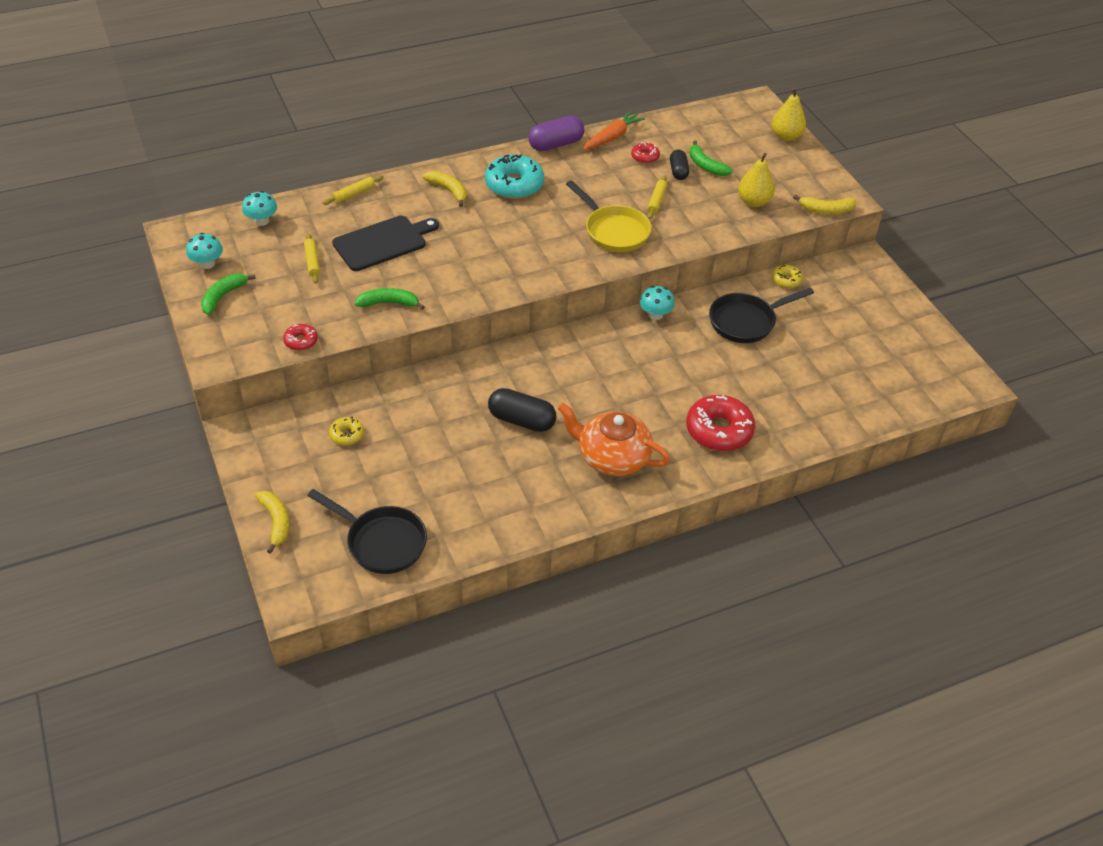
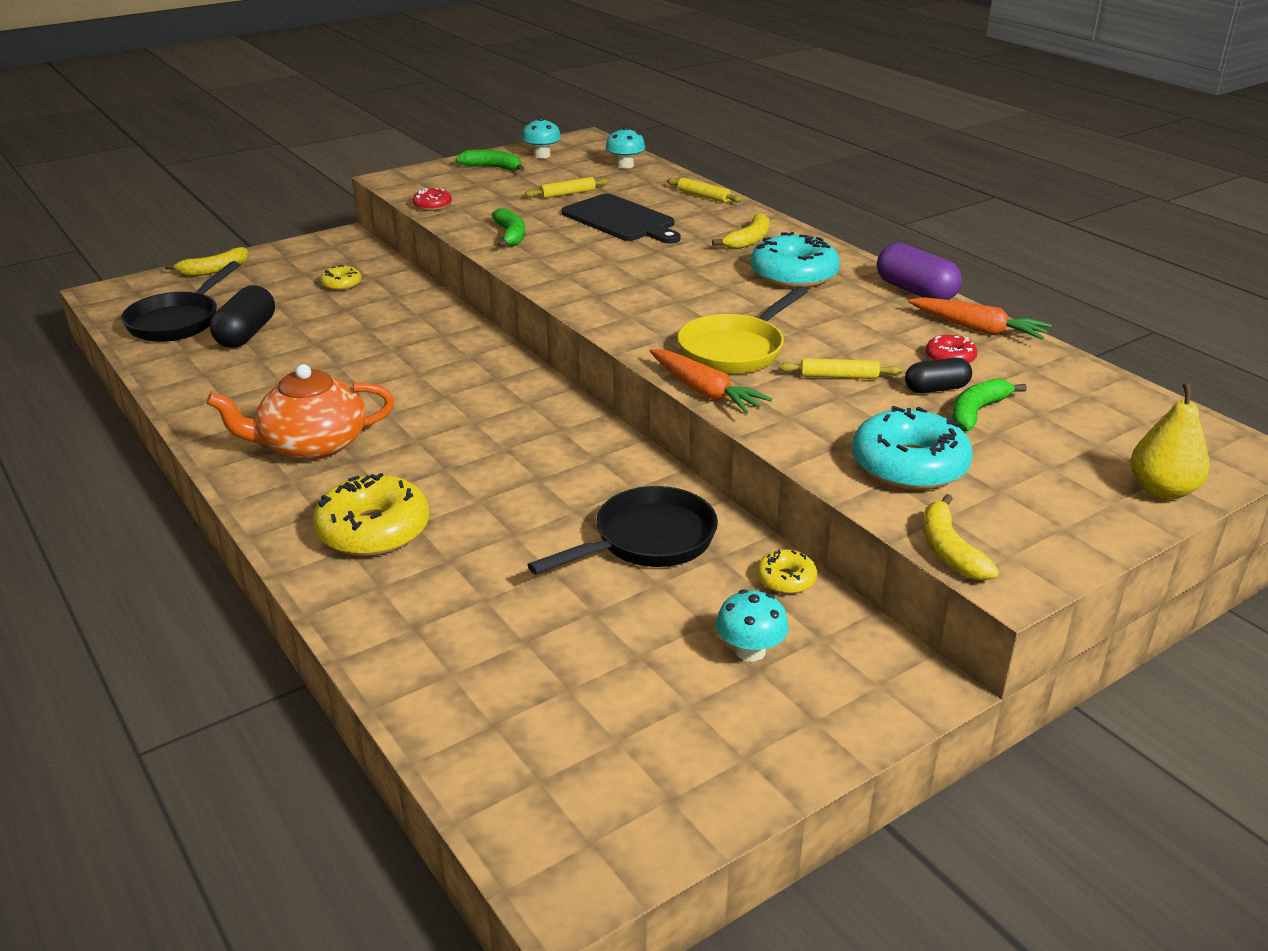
camera: 80 degrees right, 15 degrees down
black capsule [488,388,556,432] -> black capsule moved to [210,285,275,348]
orange teapot [558,403,670,476] -> orange teapot turned 120 degrees counterclockwise [207,364,394,460]
turquoise mushroom [640,286,675,320] -> turquoise mushroom moved to [716,589,789,662]
red donut [686,395,755,451] -> yellow donut [313,473,429,556]
black pan [709,288,814,343] -> black pan turned 90 degrees clockwise [528,486,718,575]
yellow pear [738,153,775,207] -> turquoise donut [852,406,973,490]
none -> orange carrot [650,349,772,414]

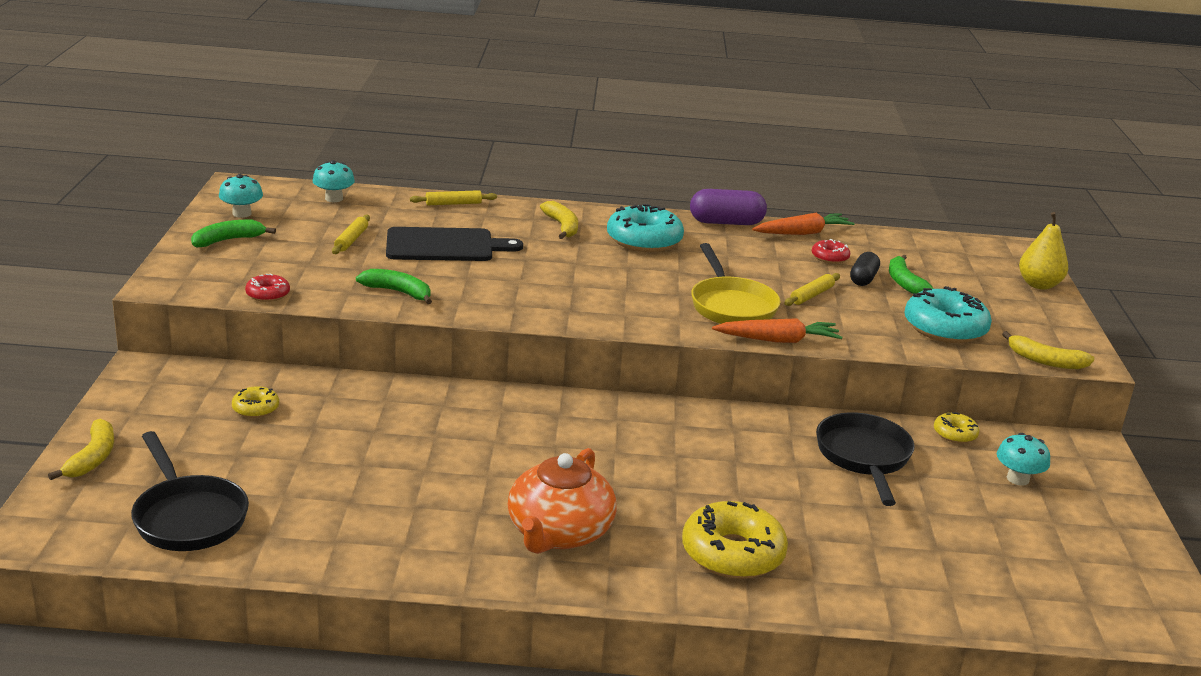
camera: 55 degrees left, 5 degrees down
black capsule [210,285,275,348] -> none

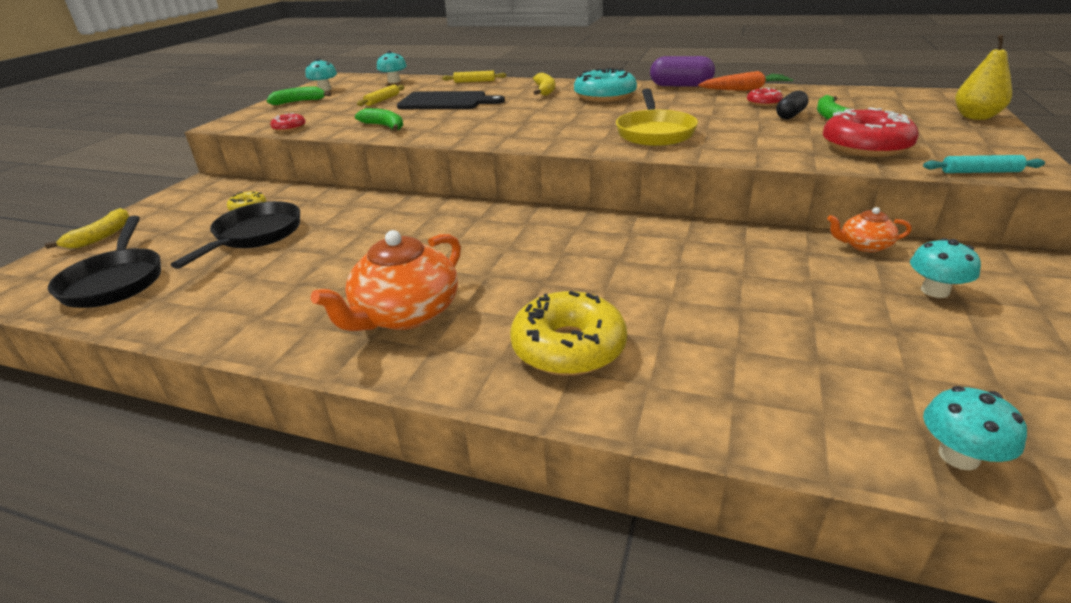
camera: 20 degrees right, 5 degrees up
orange carrot [712,318,842,343] -> none
yellow rolling pin [784,273,840,306] -> none
black pan [816,412,915,506] -> black pan moved to [171,201,300,269]
turquoise donut [905,286,992,343] -> red donut [823,107,919,157]
yellow donut [934,412,979,443] -> orange teapot [827,207,912,252]
yellow banana [1002,331,1094,369] -> turquoise rolling pin [923,155,1045,173]
none -> turquoise mushroom [923,386,1027,470]

